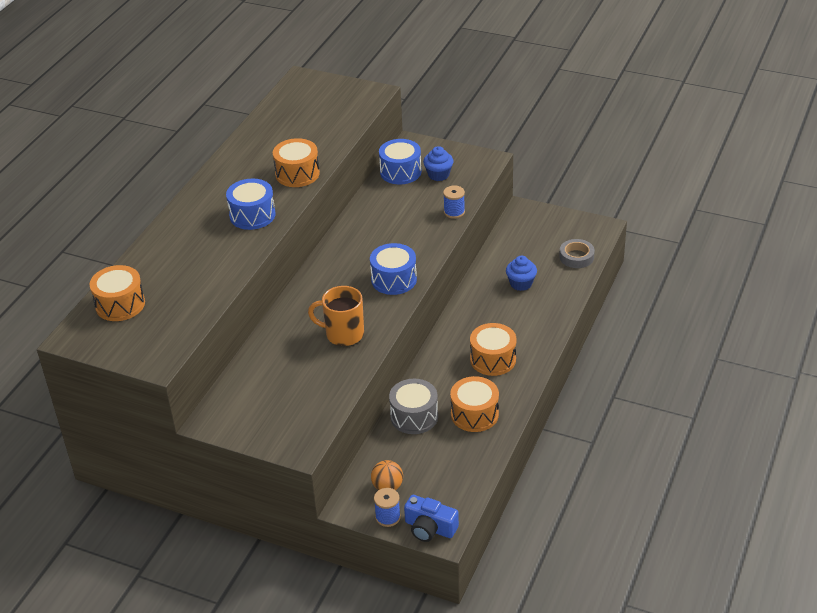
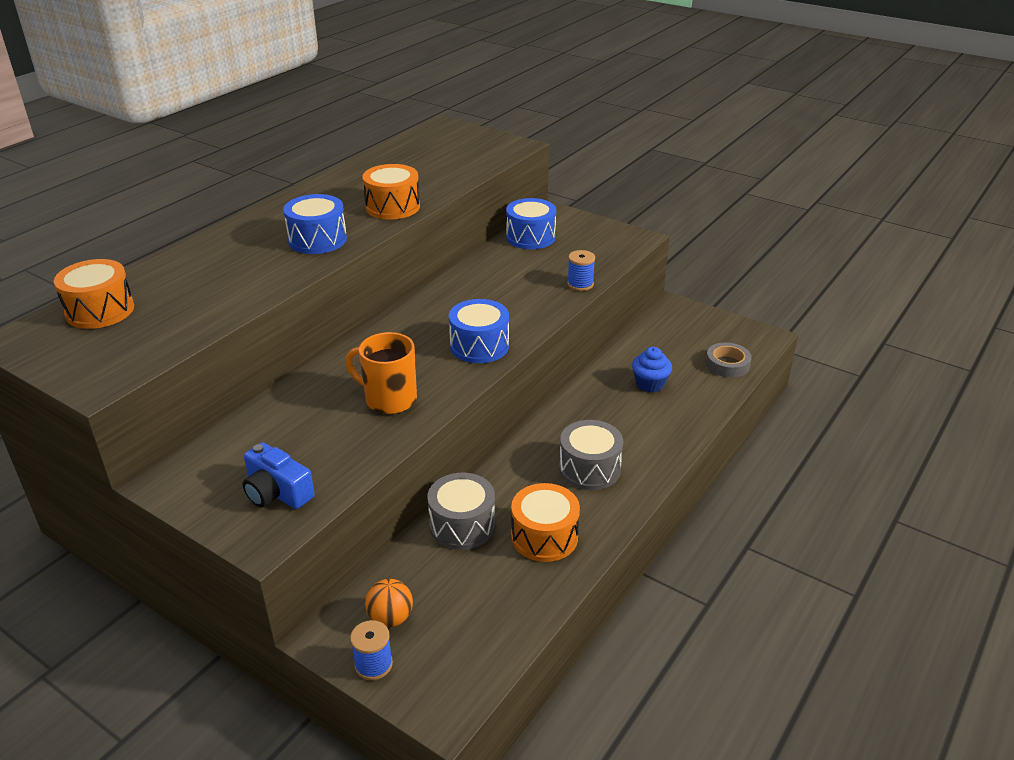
camera: 10 degrees right, 5 degrees down
blue camera [404,495,459,542] -> blue camera moved to [243,442,315,509]
blue cupcake [423,146,453,181] -> none
orange drum [470,323,517,376] -> grey drum [559,420,623,490]

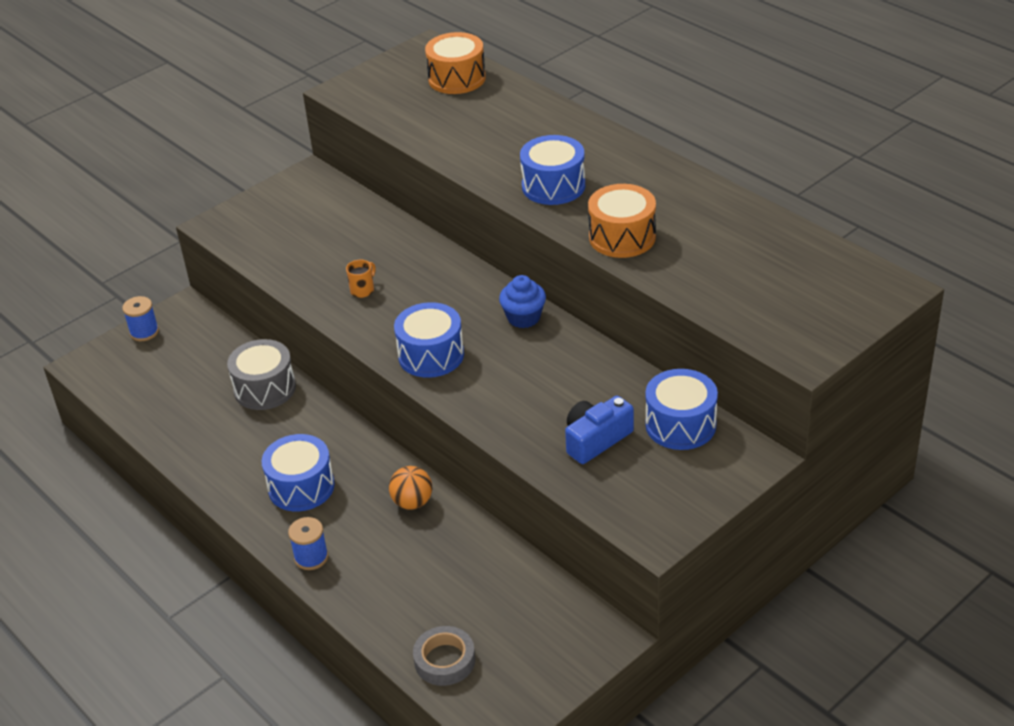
camera: 105 degrees right, 5 degrees up
blue camera [243,442,315,509] -> blue camera moved to [565,396,634,464]
orange mug [345,332,417,414] -> orange mug [346,260,376,298], size x0.48
orange ball [365,579,413,627] -> orange ball moved to [389,466,432,510]
orange drum [511,483,580,562] -> none
grey drum [559,420,623,490] -> blue drum [262,434,335,512]
blue spool [567,250,595,291] -> blue spool moved to [288,517,328,570]
blue cupcake [632,347,672,393] -> blue cupcake moved to [499,275,546,328]

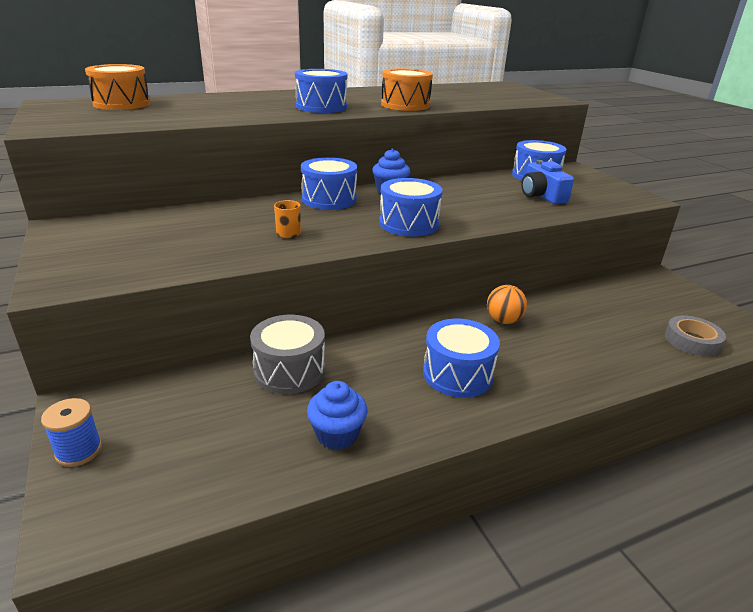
camera: 75 degrees left, 10 degrees down
blue spool [288,517,328,570] -> none
none -> blue drum [301,157,357,210]
none -> blue cupcake [307,381,368,450]

